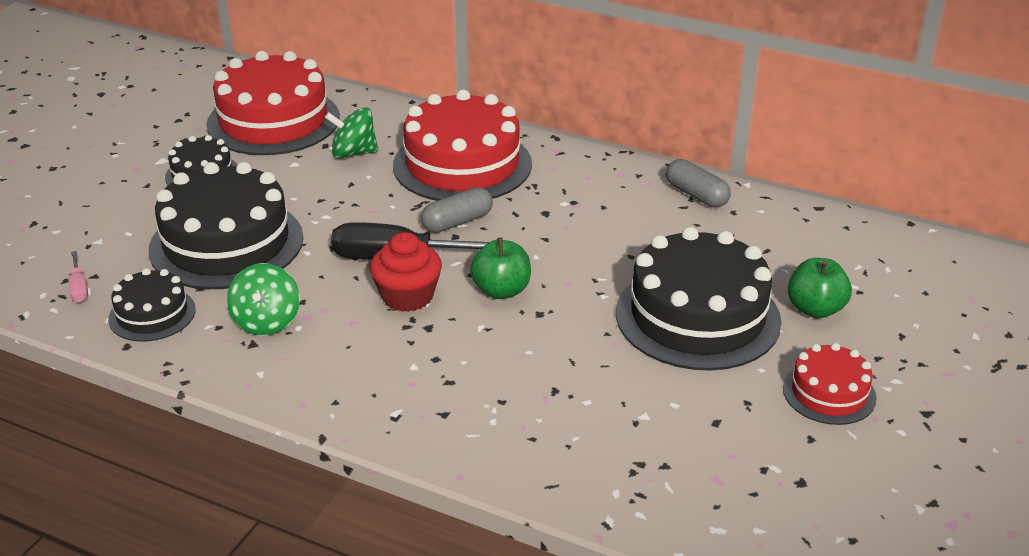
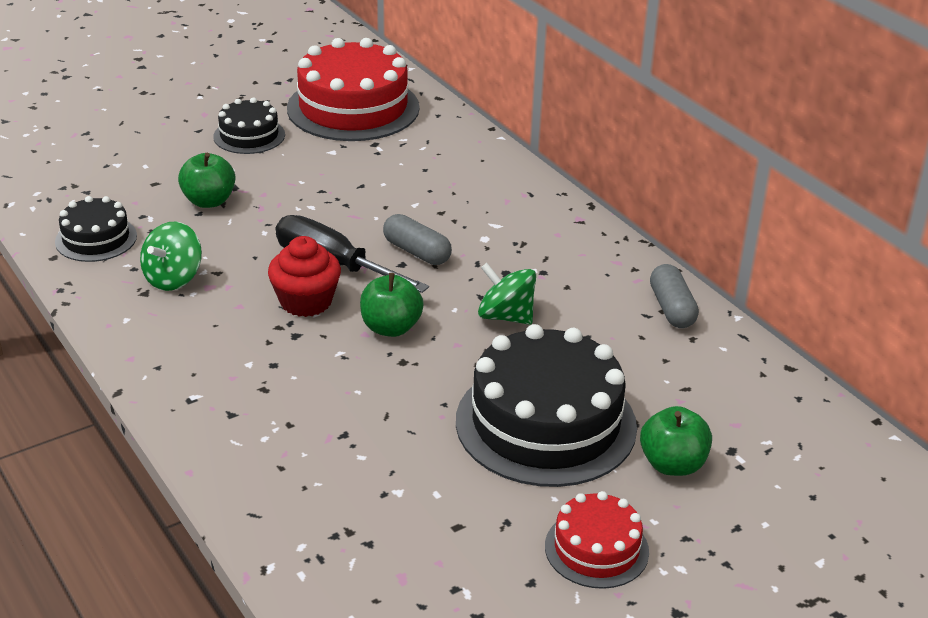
camera: 30 degrees right, 0 degrees up
pink screwdriver [69,251,88,302] -> none
black cake [149,162,303,289] -> green apple [178,153,235,208]
green spinning top [325,107,378,158] -> green spinning top moved to [478,263,536,325]
red cake [393,90,532,201] -> none
grey capsule [421,187,493,233] -> grey capsule turned 45 degrees clockwise [383,214,452,265]

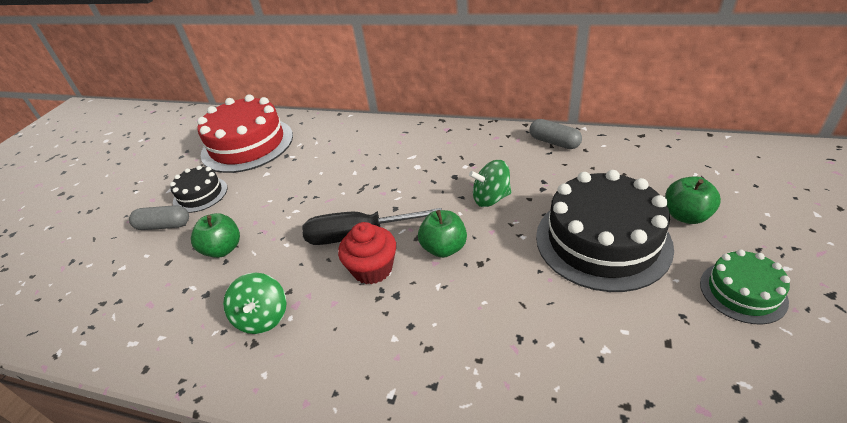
camera: 35 degrees left, 5 degrees up
black cake [55,196,137,262] -> none
grey capsule [383,214,452,265] -> grey capsule moved to [129,205,189,230]
red cake [545,491,649,589] -> green cake [700,249,790,325]

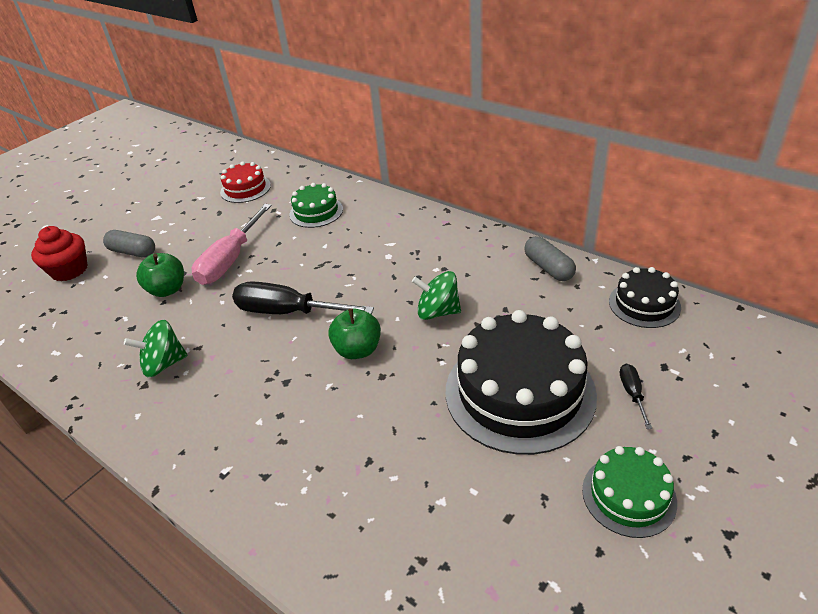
camera: 20 degrees right, 0 degrees up
black cake [170,165,227,213] -> black cake moved to [609,267,681,328]
red cake [197,94,293,173] -> red cake [220,162,271,203], size x0.52
green spinning top [223,273,287,334] -> green spinning top turned 60 degrees clockwise [124,320,188,378]
red cupcake [338,222,396,284] -> red cupcake moved to [31,226,87,281]
green apple [665,176,721,224] -> black screwdriver [620,364,652,429]
none -> pink screwdriver [192,204,272,285]
none -> green cake [289,183,343,228]

